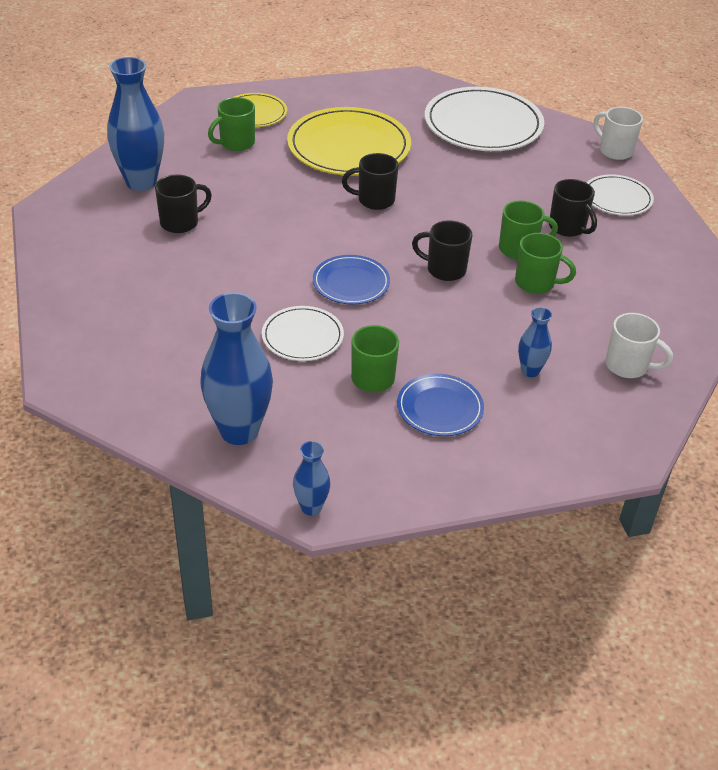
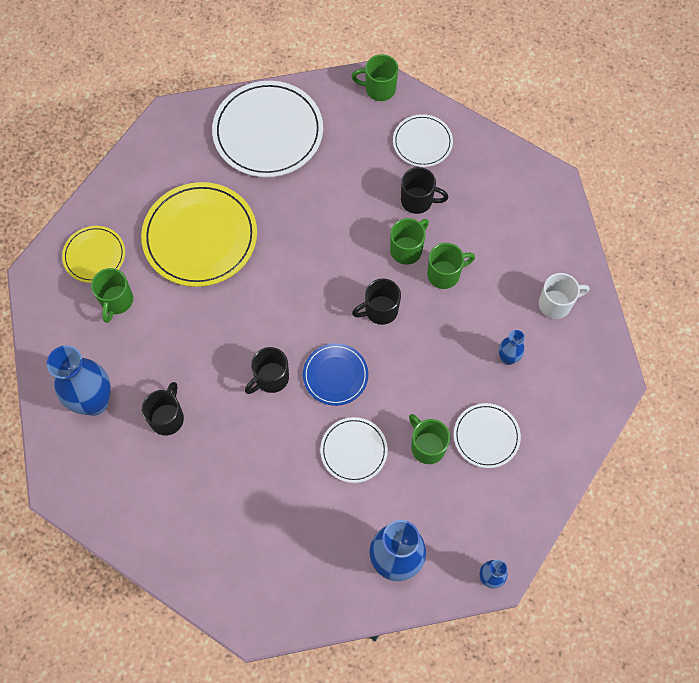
camera: 40 degrees left, 25 degrees up
black mug [342,153,399,210] -> black mug moved to [245,347,289,394]
blue plate [397,374,484,436] -> white plate [454,403,521,468]
white mug [594,107,643,160] -> green mug [351,54,398,101]

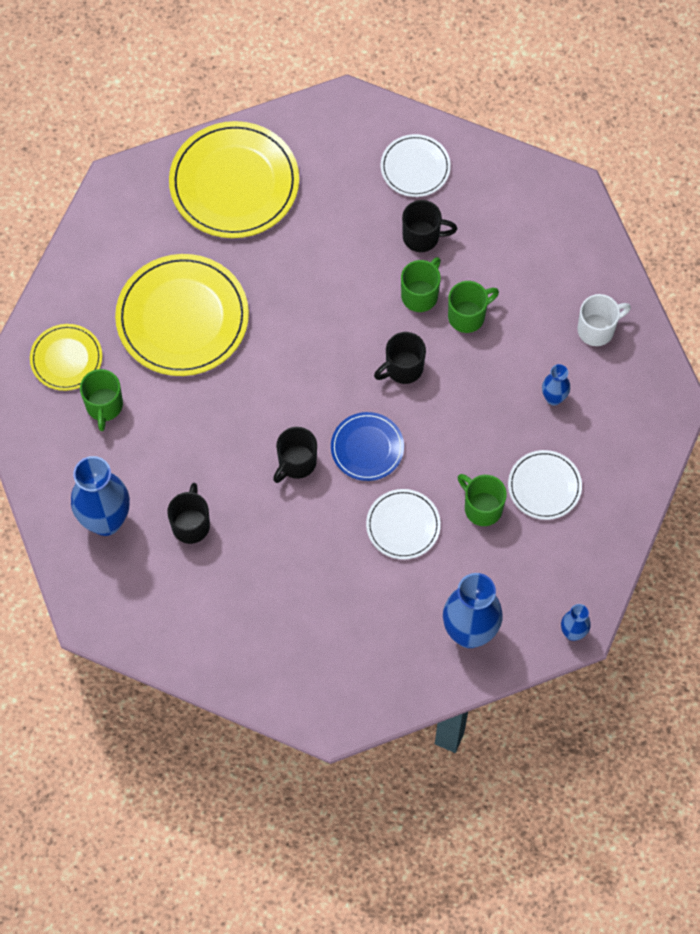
camera: 10 degrees left, 0 degrees up
white plate [212,81,323,177] -> yellow plate [169,121,299,238]
green mug [351,54,398,101] -> none

